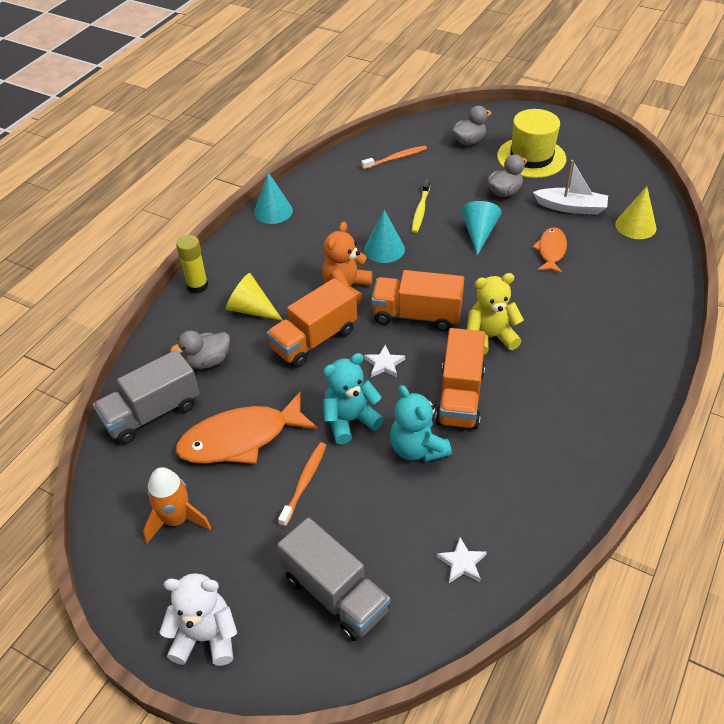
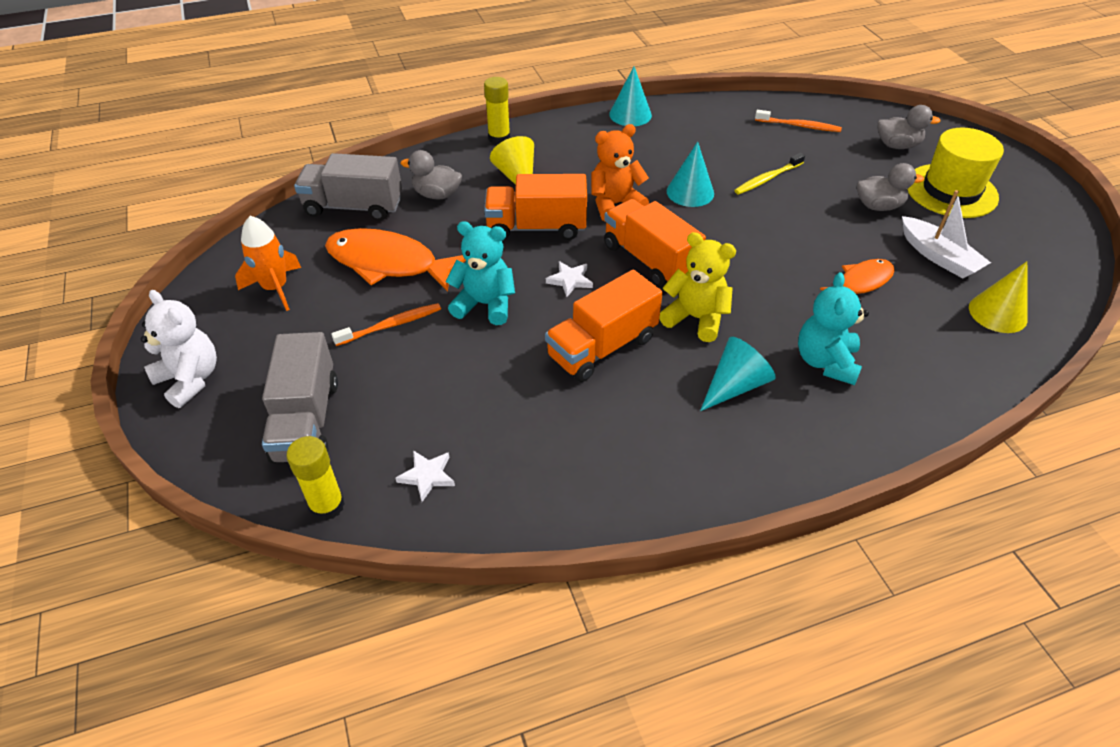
camera: 40 degrees right, 0 degrees up
turquoise teddy bear [390,385,452,462] -> turquoise teddy bear moved to [798,272,869,385]
turquoise cone [461,201,502,256] -> turquoise cone moved to [700,337,776,411]
none -> yellow glue stick [286,436,345,521]

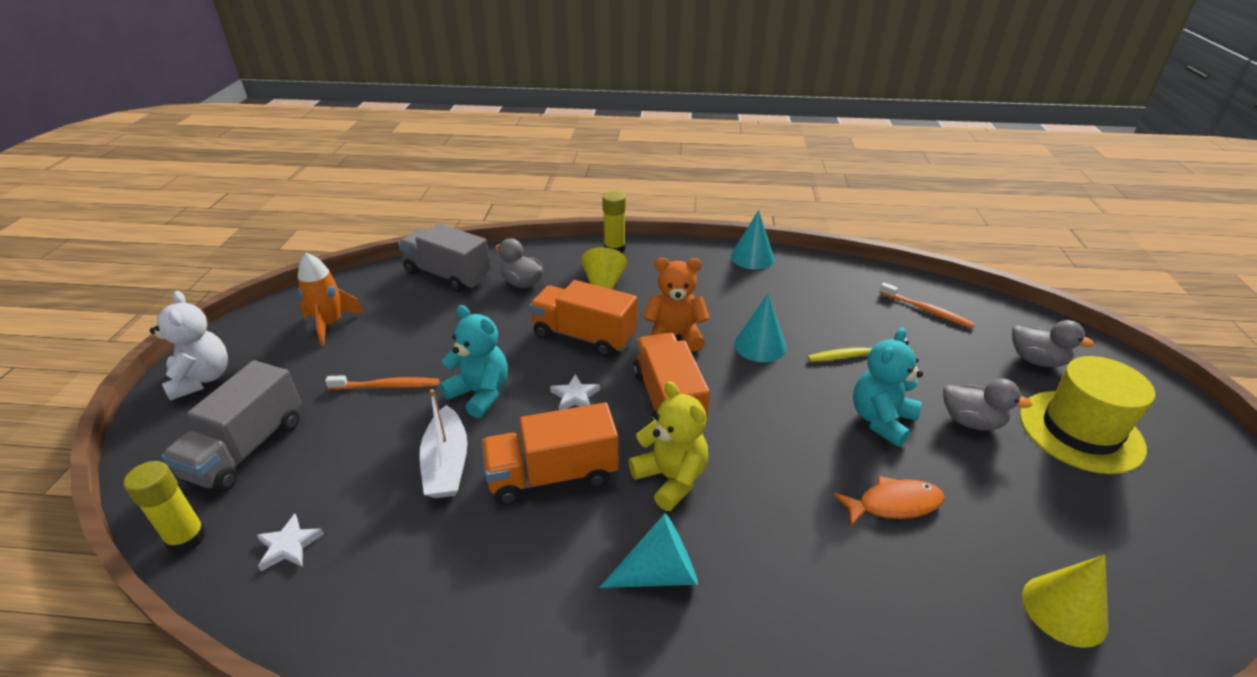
camera: 25 degrees right, 10 degrees down
orange fish [325,228,466,292] -> none
turquoise teddy bear [798,272,869,385] -> turquoise teddy bear moved to [853,328,923,447]
white boat [902,190,991,278] -> white boat moved to [419,389,467,498]

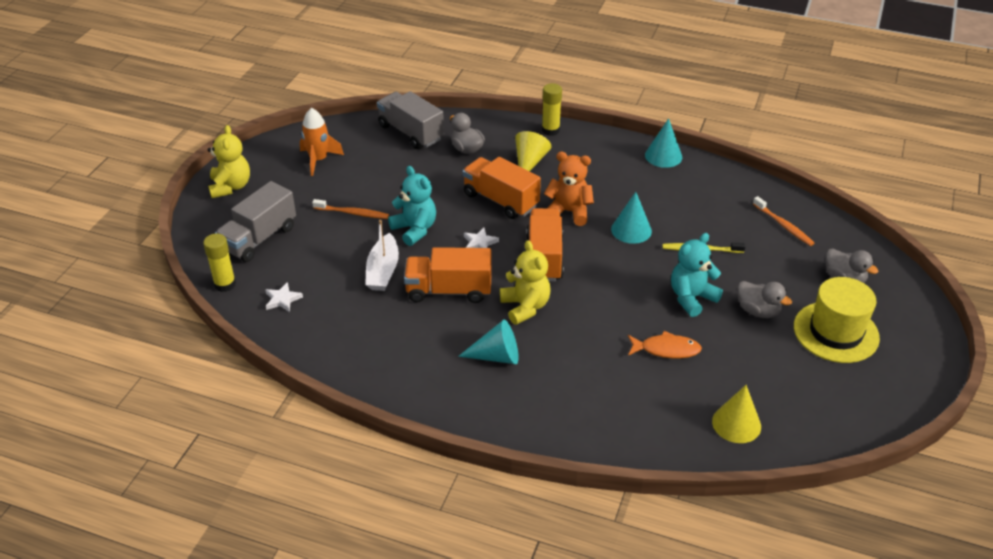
camera: 15 degrees right, 5 degrees up
white teddy bear [150,291,228,401] -> yellow teddy bear [208,125,250,198]

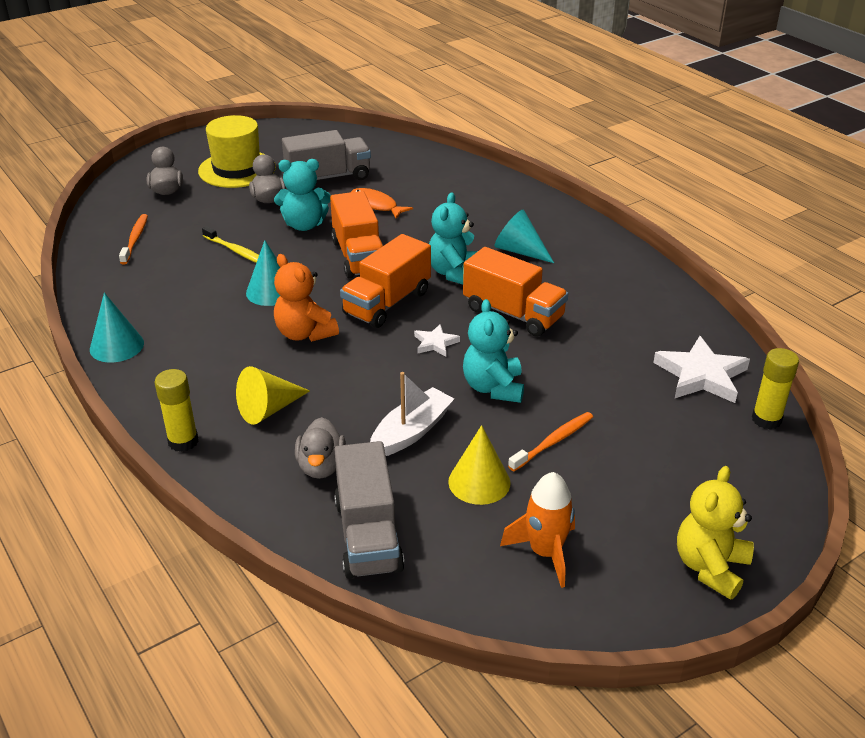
camera: 145 degrees left, 5 degrees down
grey truck [215,181,296,262] -> grey truck moved to [282,130,371,180]
white star [265,282,303,312] -> white star [653,336,750,403], size x1.92
orange toothbrush [312,199,389,219] -> orange toothbrush turned 90 degrees clockwise [508,412,593,471]
white boat [365,220,399,291] -> white boat moved to [370,372,454,456]
orange truck [462,157,541,219] -> orange truck moved to [330,191,383,278]
yellow teddy bear [500,240,551,325] -> turquoise teddy bear [429,192,478,284]
yellow cone [712,385,761,443] -> yellow cone moved to [448,425,510,505]

